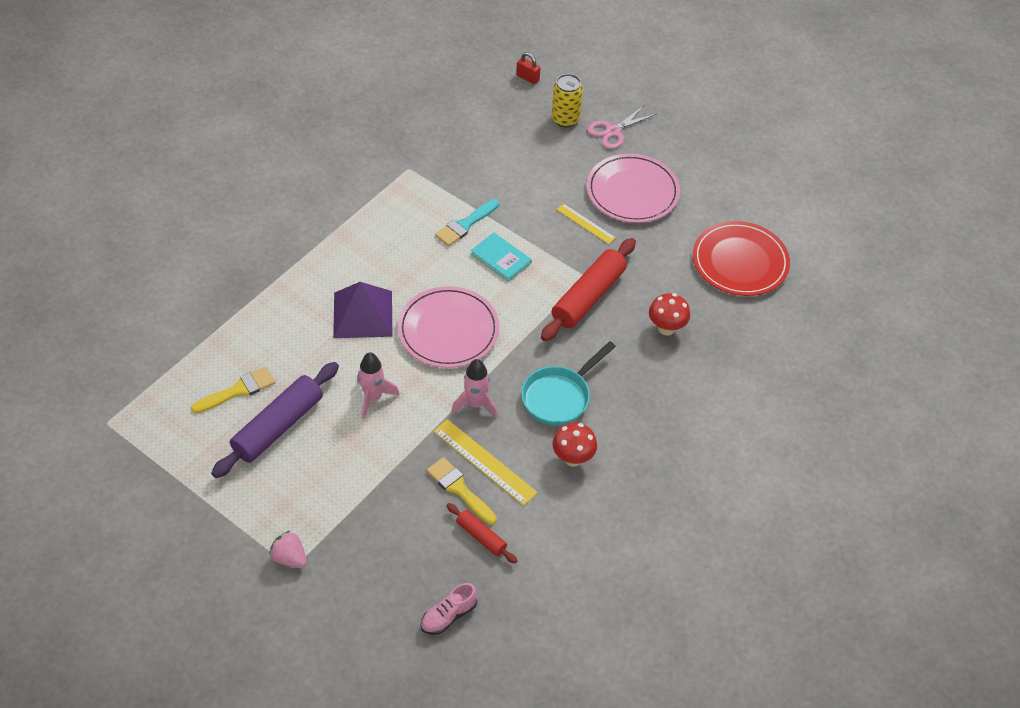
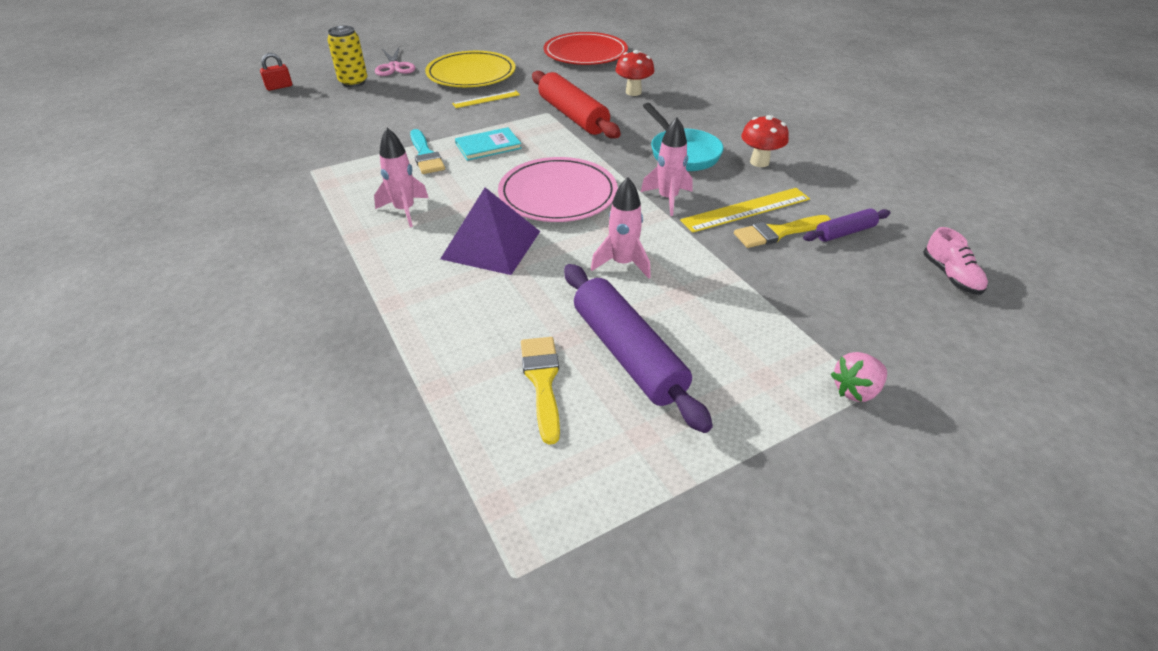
camera: 65 degrees left, 10 degrees down
red rolling pin [446,503,517,563] -> purple rolling pin [803,208,890,242]
pink plate [587,154,680,223] -> yellow plate [425,51,516,87]
none -> pink rocket [374,128,428,227]

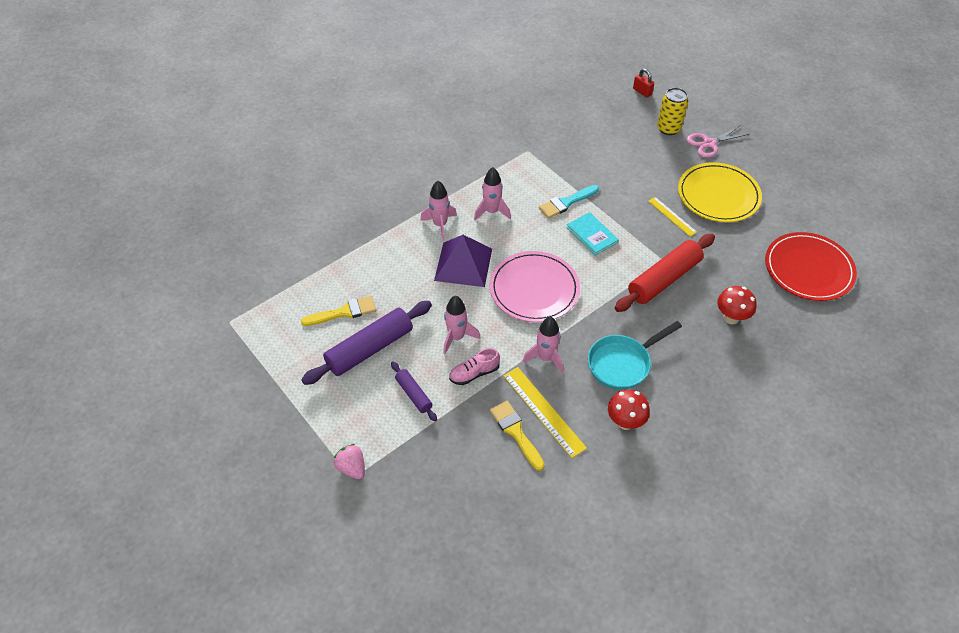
camera: 80 degrees right, 10 degrees up
purple rolling pin [803,208,890,242] -> purple rolling pin moved to [391,362,437,422]
pink shoe [924,227,988,295] -> pink shoe moved to [449,348,500,385]
none -> pink rocket [420,181,457,241]

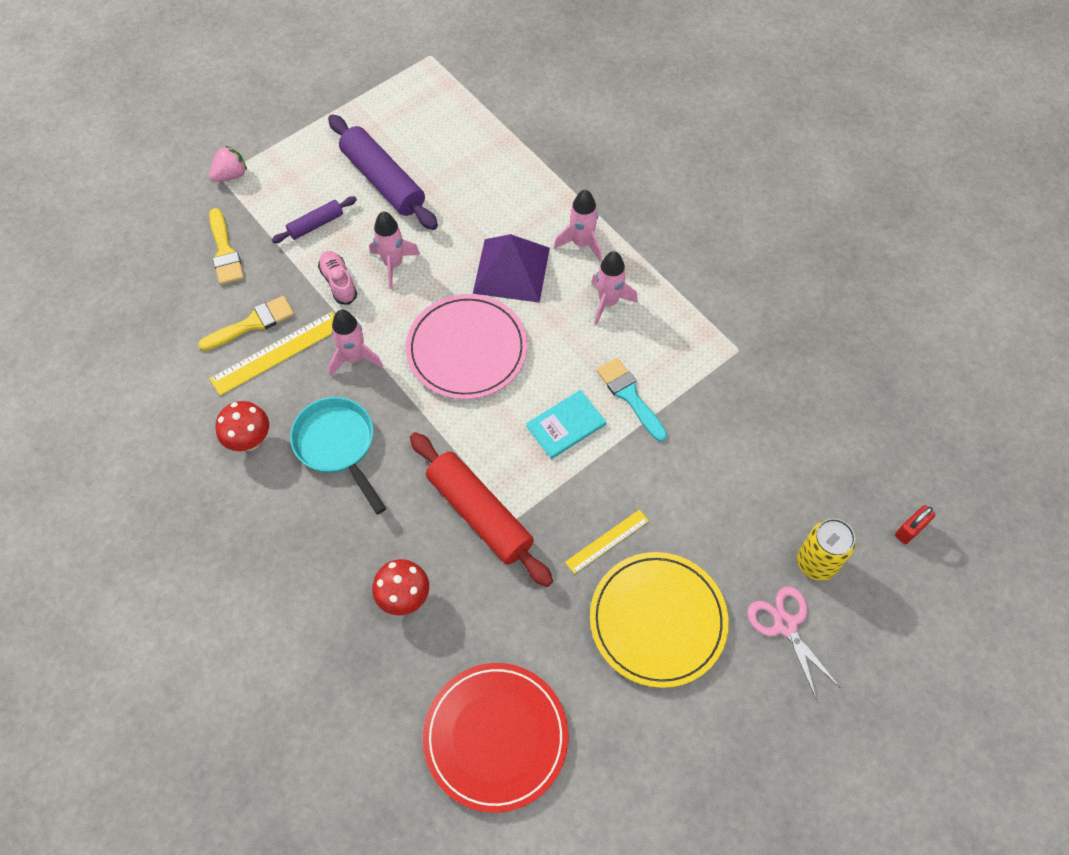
camera: 90 degrees right, 10 degrees up
yellow brush [301,296,376,326] -> yellow brush moved to [209,208,244,285]

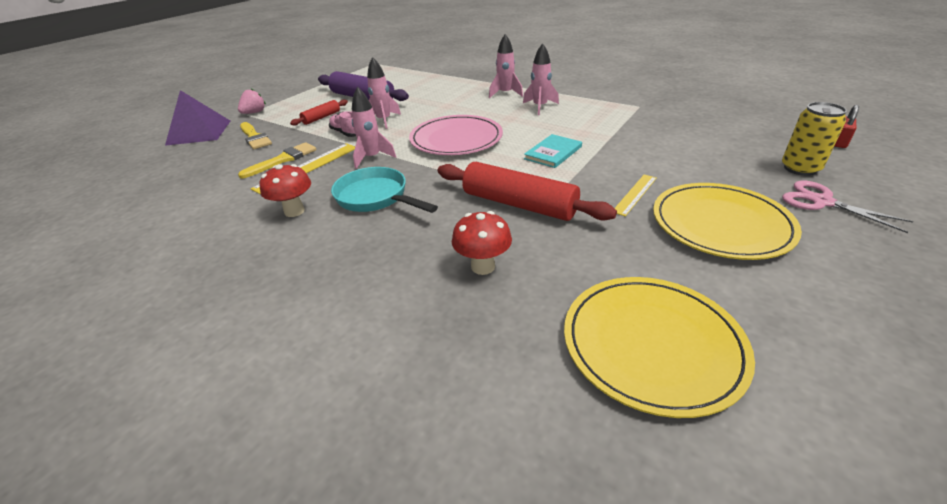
camera: 15 degrees left, 25 degrees down
purple rolling pin [272,196,357,243] -> red rolling pin [290,100,348,126]
red plate [423,663,568,813] -> yellow plate [564,277,755,418]
purple pyramid [473,234,550,303] -> purple pyramid moved to [165,90,230,146]
turquoise brush [597,358,667,442] -> none

